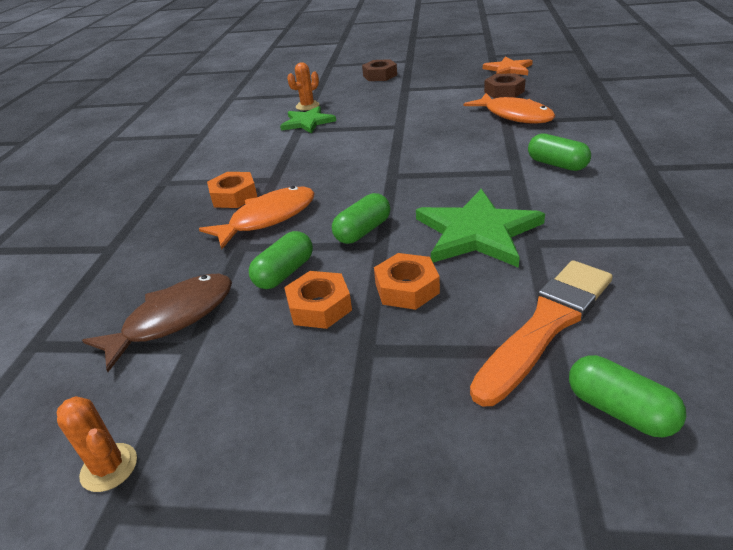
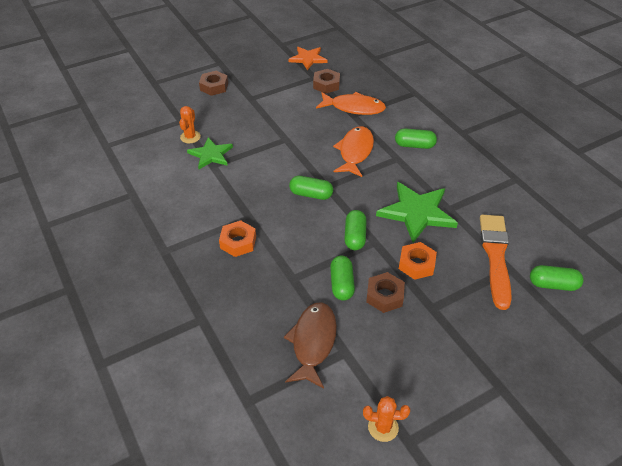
camera: 40 degrees left, 10 degrees up
orange fish [199,186,315,250] -> orange fish moved to [333,126,374,177]
orange nut [284,271,352,329] -> brown nut [366,272,405,313]
none -> green capsule [289,176,333,200]

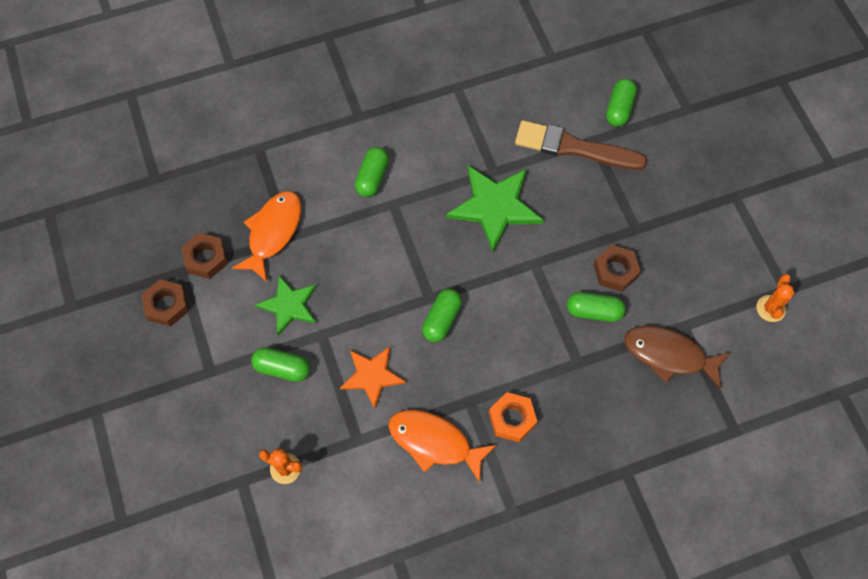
camera: 80 degrees left, 20 degrees up
green star [187,137,233,169] -> green star moved to [255,275,316,336]
brown nut [199,71,228,96] -> brown nut moved to [142,279,189,327]
orange star [289,47,327,70] -> orange star moved to [340,346,406,408]
orange fish [333,126,374,177] -> orange fish moved to [388,410,496,483]
green capsule [345,210,366,250] -> green capsule moved to [251,347,310,382]
orange nut [399,242,437,280] -> none
orange brush [480,215,512,310] -> brown brush [515,120,647,170]

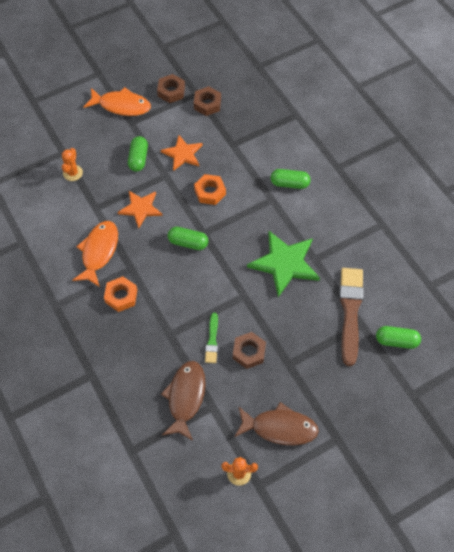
camera: 80 degrees right, 5 degrees down
orange fish [232,191,301,282] -> orange fish moved to [83,87,151,116]
green star [255,275,316,336] -> orange star [161,135,203,171]
green capsule [567,292,626,322] -> green brush [205,313,218,363]
none -> orange nut [194,174,226,205]
none -> brown fish [235,402,319,445]

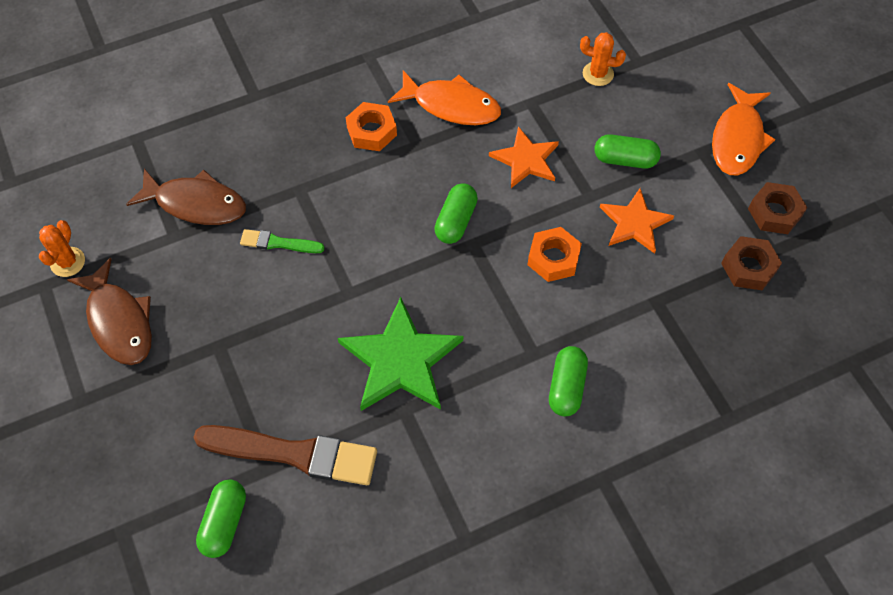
camera: 95 degrees right, 0 degrees up
brown nut [233,332,266,369] -> none
brown fish [235,402,319,445] -> brown fish turned 45 degrees counterclockwise [67,258,152,365]

